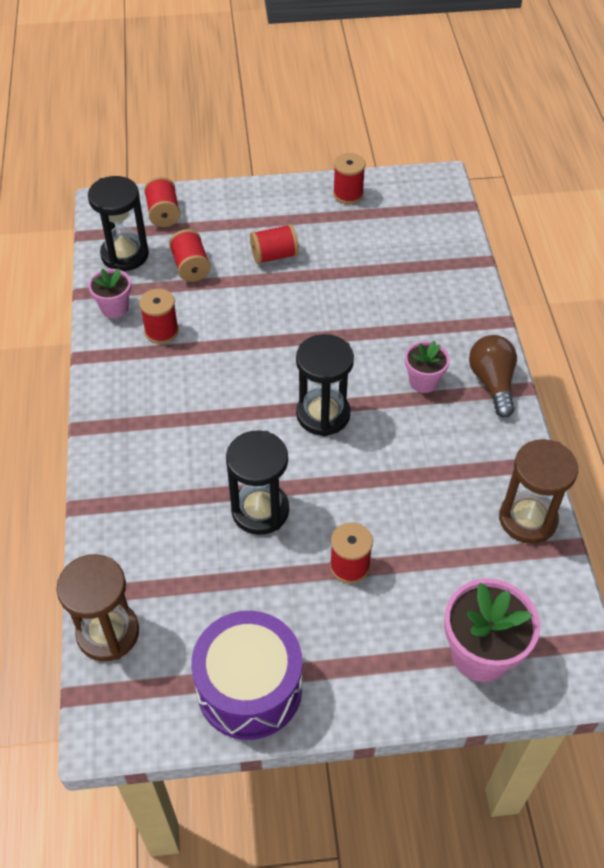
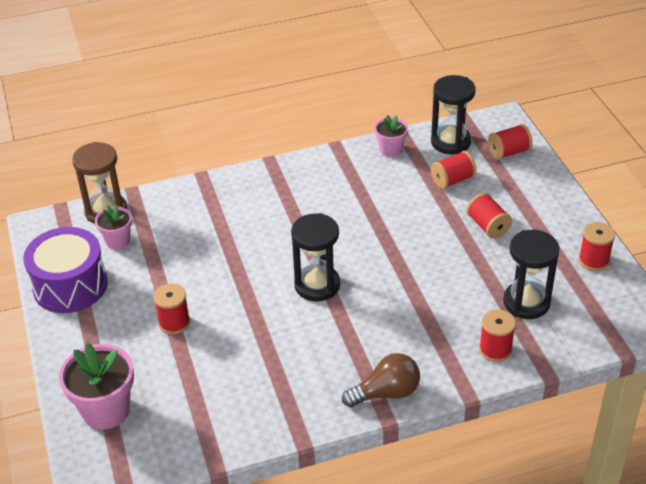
camera: 80 degrees right, 10 degrees down
red spool [139,289,179,344] -> red spool moved to [479,310,516,362]
black hourglass [226,430,289,535] -> black hourglass moved to [503,230,560,319]
pink flower pot [405,340,450,393] -> pink flower pot moved to [95,205,132,249]
brown hourglass [499,439,578,544] -> none

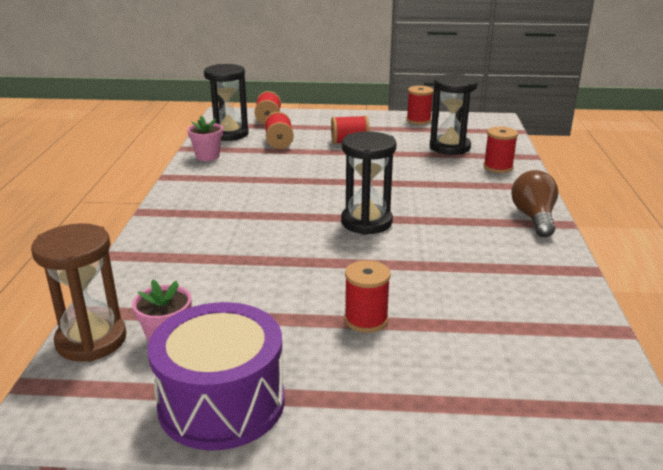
camera: 70 degrees left, 15 degrees down
pink flower pot [59,343,134,430] -> none

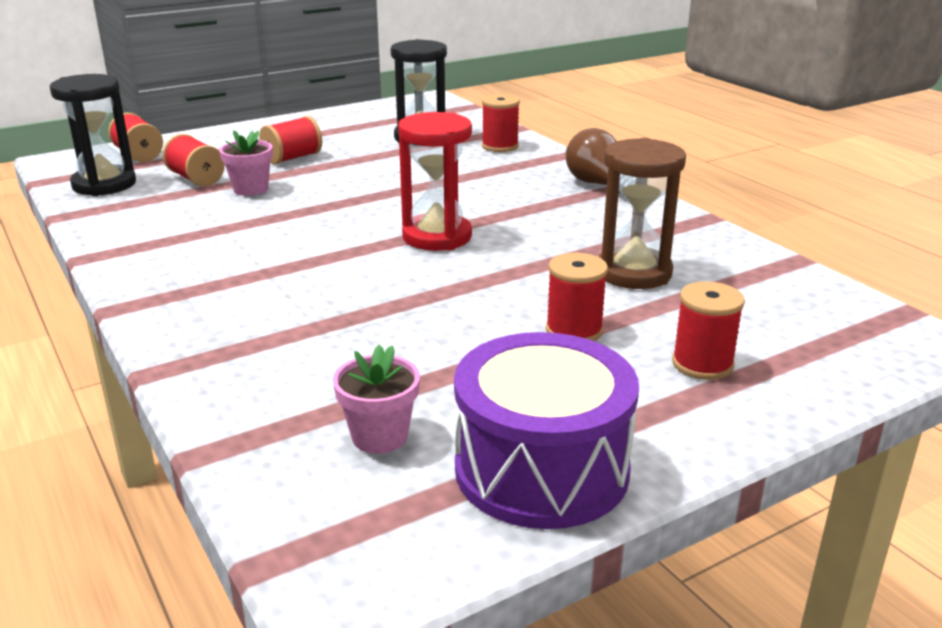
camera: 35 degrees left, 0 degrees up
brown hourglass [31,223,127,362] -> brown hourglass moved to [598,138,686,289]
pink flower pot [187,116,223,161] -> pink flower pot moved to [219,130,273,196]
black hourglass [341,131,396,235] -> red hourglass [398,112,472,251]
red spool [406,86,434,125] -> red spool moved to [672,281,745,380]

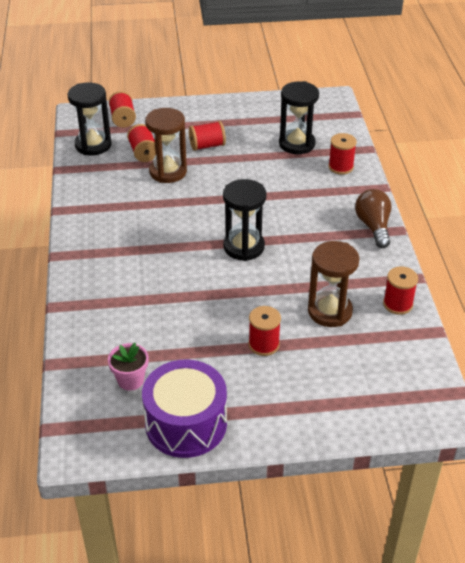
camera: 25 degrees right, 15 degrees up
pink flower pot [219,130,273,196] -> brown hourglass [145,108,187,183]
red hourglass [398,112,472,251] -> black hourglass [223,179,266,261]
red spool [672,281,745,380] -> red spool moved to [383,267,418,315]

